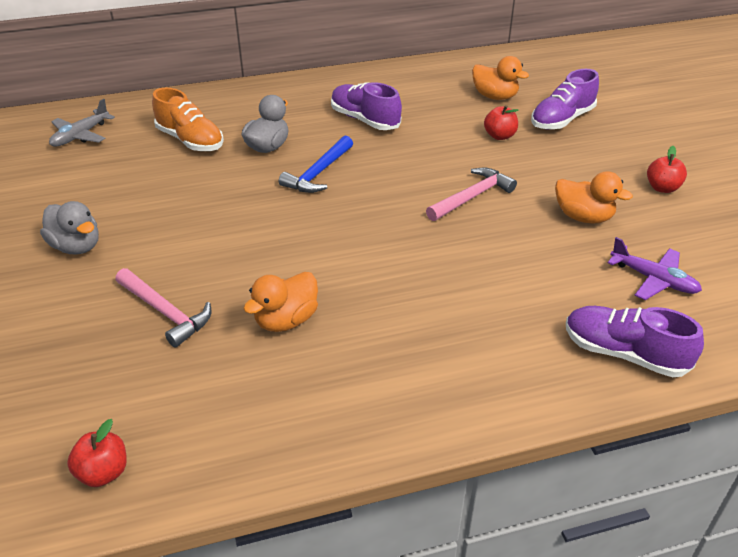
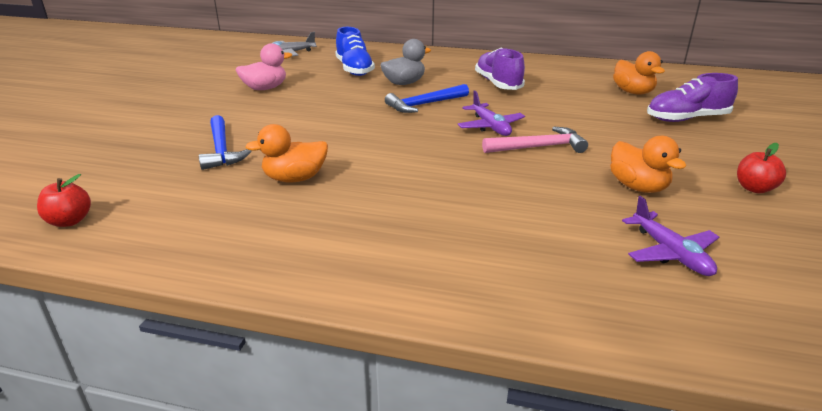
camera: 30 degrees right, 10 degrees down
grey duck [40,201,99,255] -> none
pink hammer [115,268,211,347] -> blue hammer [199,115,251,170]
orange shoe [152,88,224,151] -> blue shoe [335,27,375,76]
red apple [484,105,519,140] -> none
purple shoe [566,306,704,377] -> none
none -> pink duck [236,43,292,90]
none -> purple plane [457,91,525,136]

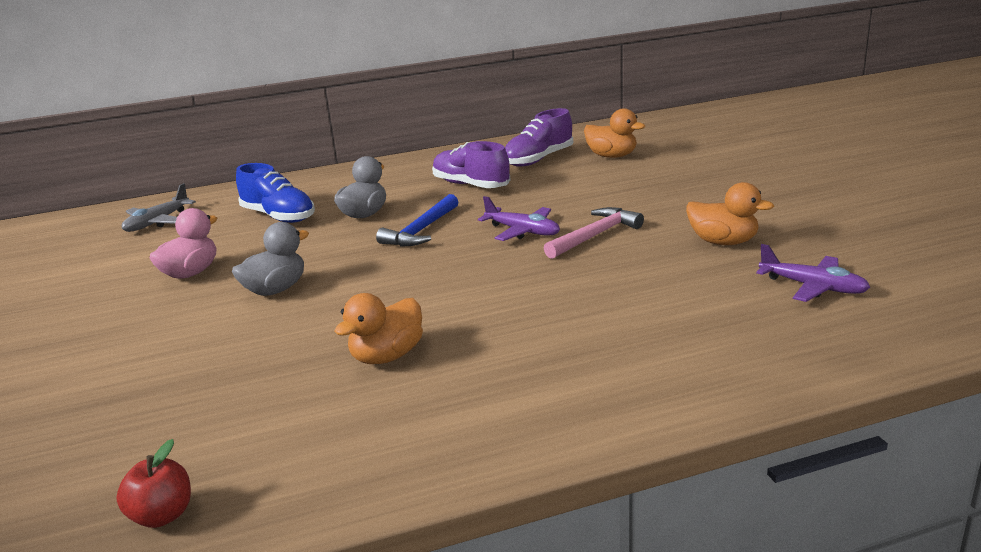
camera: 30 degrees left, 5 degrees down
blue hammer [199,115,251,170] -> none
purple shoe [647,73,738,122] -> purple shoe moved to [505,108,573,167]
red apple [737,143,786,193] -> none
none -> grey duck [232,222,309,296]

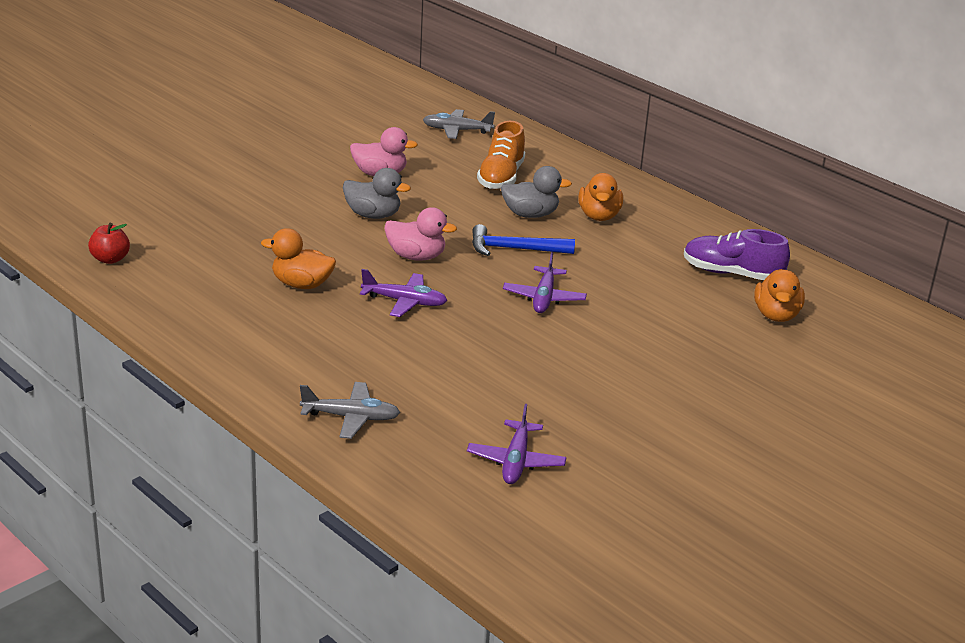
camera: 60 degrees right, 5 degrees up
blue shoe [236,163,315,223] -> orange shoe [477,121,525,189]
purple shoe [432,141,510,188] -> none
pink hammer [544,207,644,259] -> none
orange duck [686,182,774,245] -> orange duck moved to [578,173,623,221]
none -> grey plane [300,382,400,439]
none -> purple plane [360,269,447,317]
none -> pink duck [385,207,457,261]

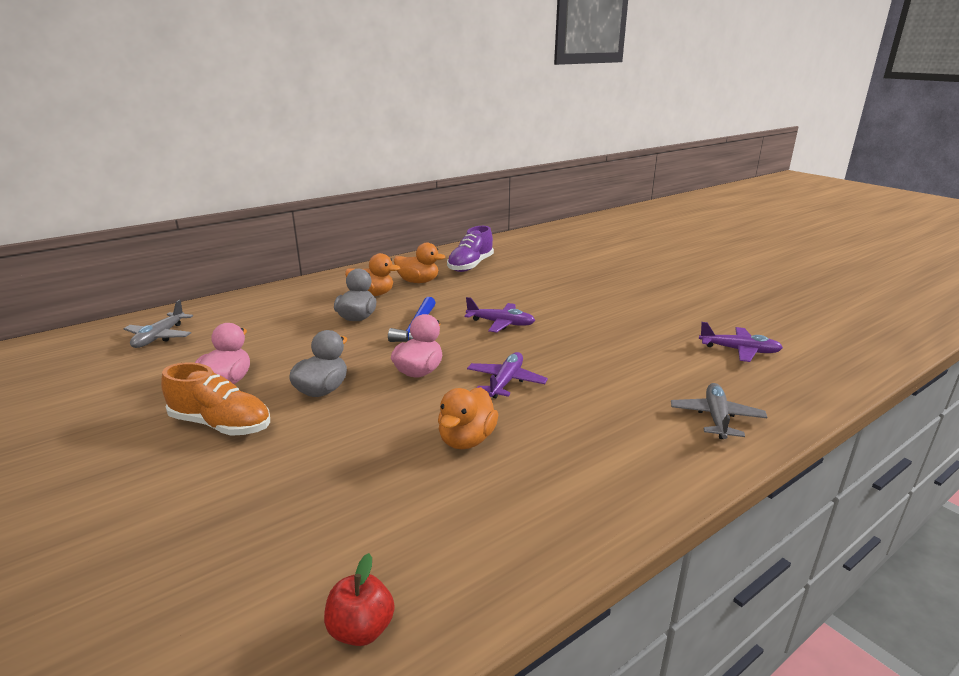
camera: 80 degrees left, 5 degrees down
orange shoe [477,121,525,189] -> orange shoe moved to [161,362,270,436]
orange duck [754,269,805,322] -> orange duck moved to [394,243,446,283]

